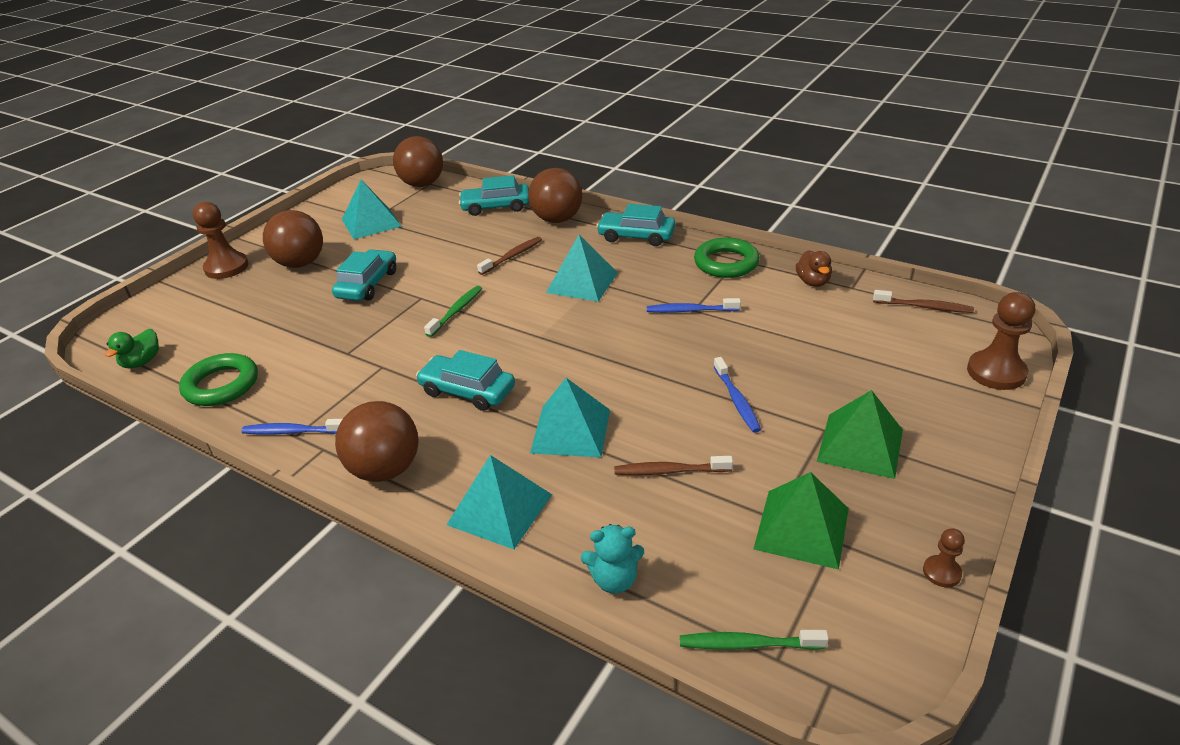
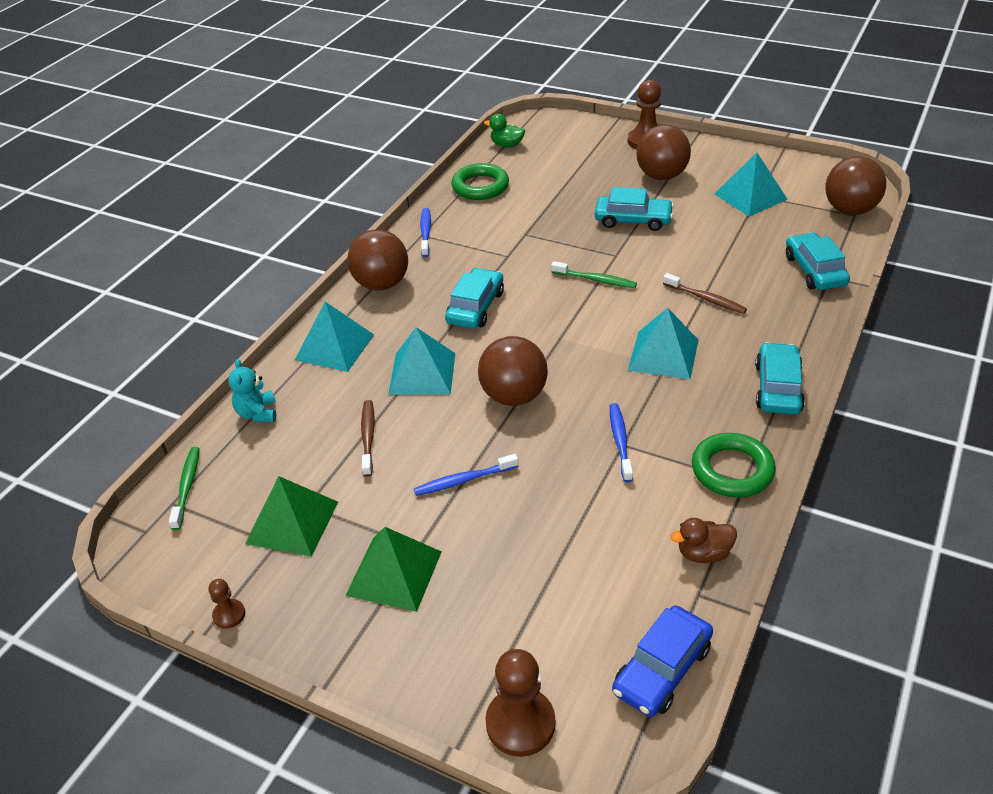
camera: 85 degrees right, 5 degrees up
brown ball [528,168,582,223] -> brown ball moved to [478,336,548,406]
brown toothbrush [873,290,974,313] -> blue car [612,606,713,717]

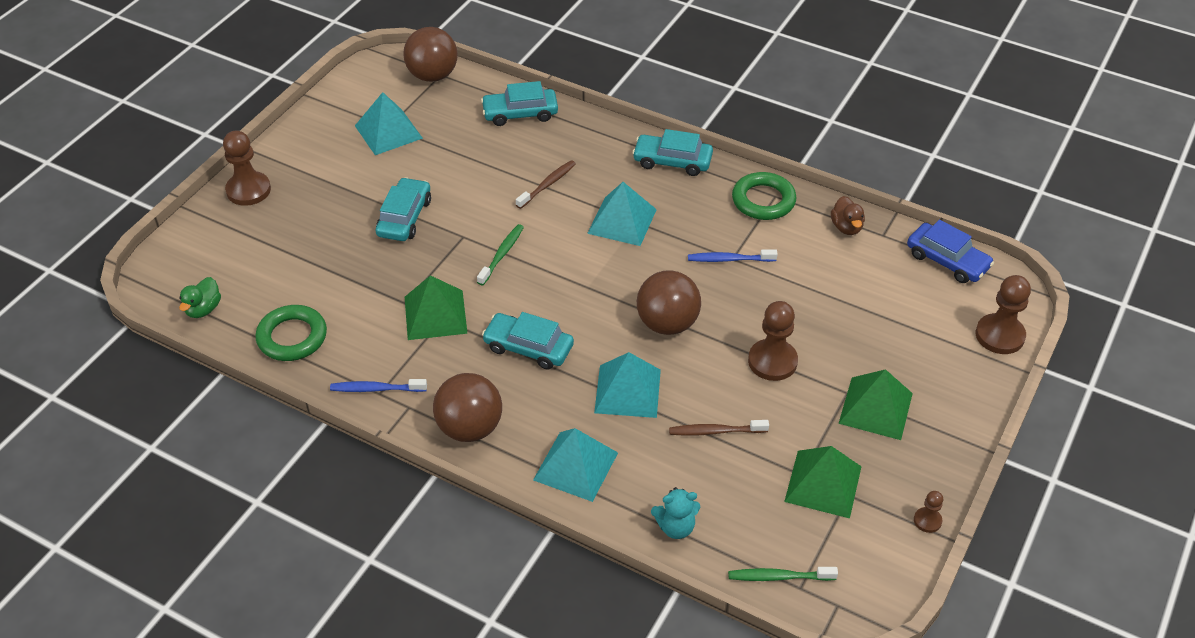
camera: 90 degrees left, 5 degrees up
blue toothbrush [414,454,518,496] -> brown pawn [748,301,798,381]
brown ball [636,125,691,180] -> none
none -> green pyramid [405,275,468,340]

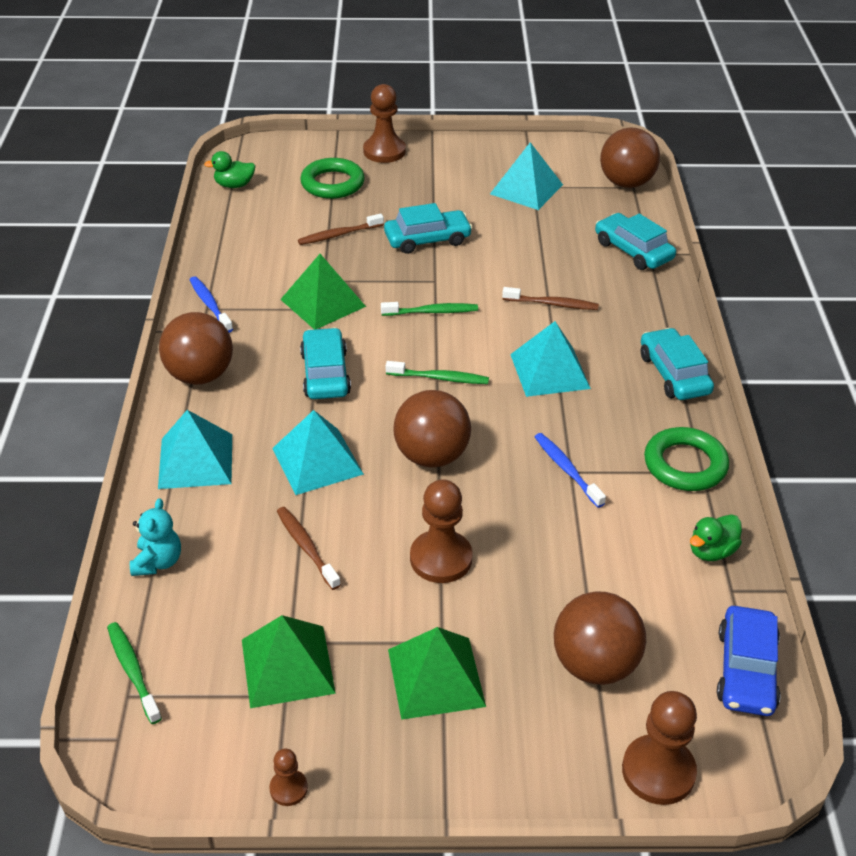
camera: 60 degrees right, 5 degrees down
green ring [256,305,327,361] -> green ring moved to [300,158,365,199]
turquoise teddy bear [651,487,700,539] -> turquoise teddy bear turned 135 degrees counterclockwise [130,498,181,576]
brown duck [831,196,865,235] -> green duck [690,514,742,561]
none -> brown toothbrush [298,213,384,245]
none -> green toothbrush [386,361,489,384]
none -> brown ball [554,592,646,685]

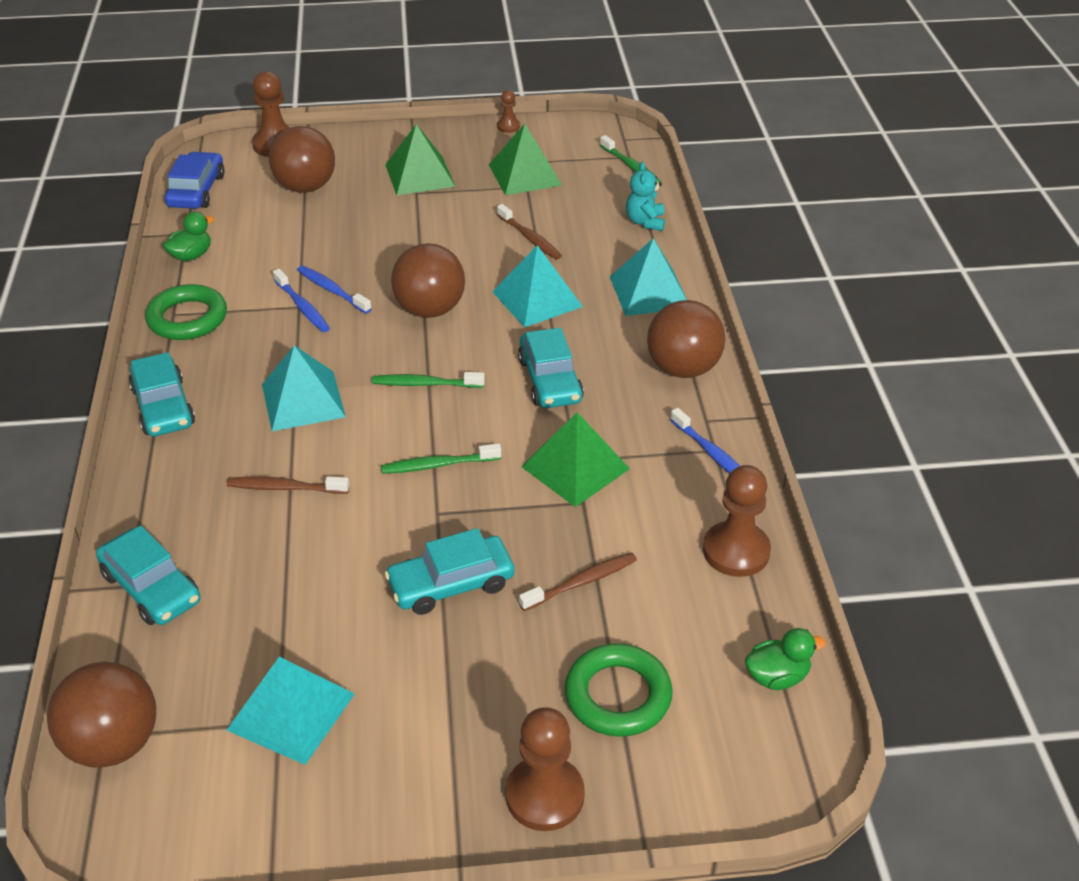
camera: 175 degrees right, 0 degrees up
brown pawn [410,479,473,583] -> brown pawn moved to [703,465,771,577]
none -> blue toothbrush [297,266,372,313]

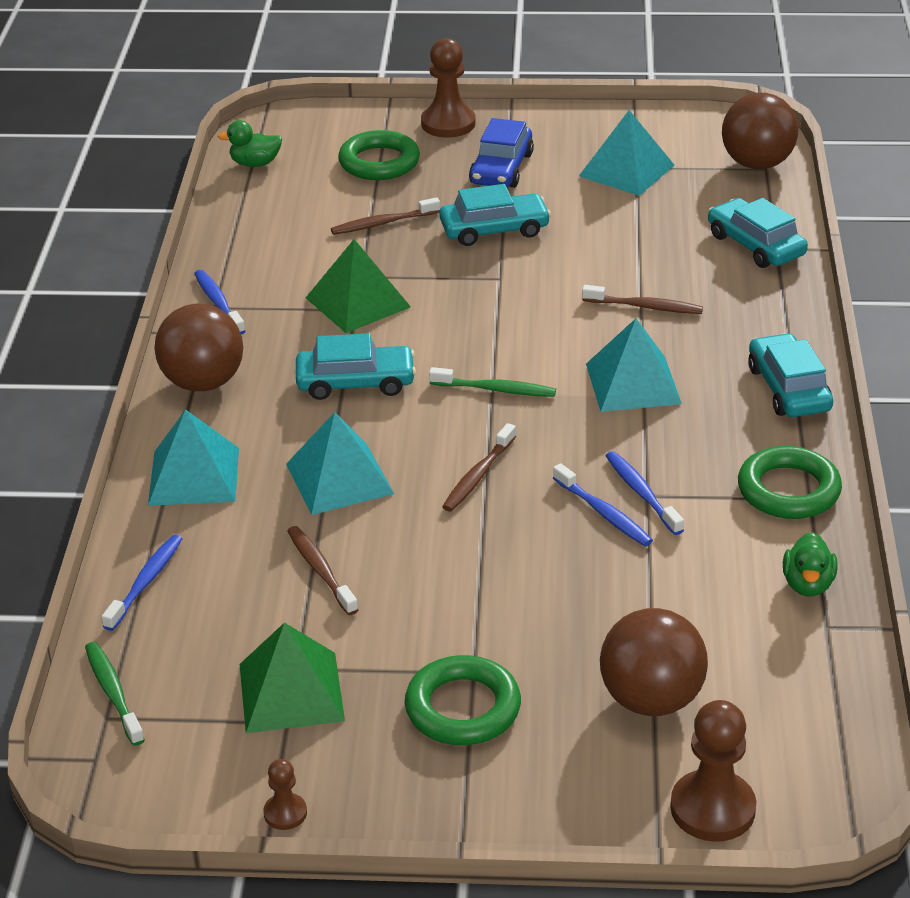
camera: 170 degrees left, 5 degrees down
green duck [163,212,214,261] -> green duck turned 45 degrees counterclockwise [783,532,838,597]
blue car [164,152,225,209] -> blue car moved to [469,118,534,188]
green toothbrush [381,443,501,474] -> none
green pyramid [385,124,455,195] -> green ring [405,655,521,745]
brown ball [391,243,465,318] -> brown toothbrush [442,423,516,512]
turquoise car [518,328,584,408] -> turquoise car turned 90 degrees clockwise [296,333,416,400]
turquoise teddy bear [626,162,665,231] -> blue toothbrush [102,535,182,631]
brown pawn [703,465,771,577] -> none

